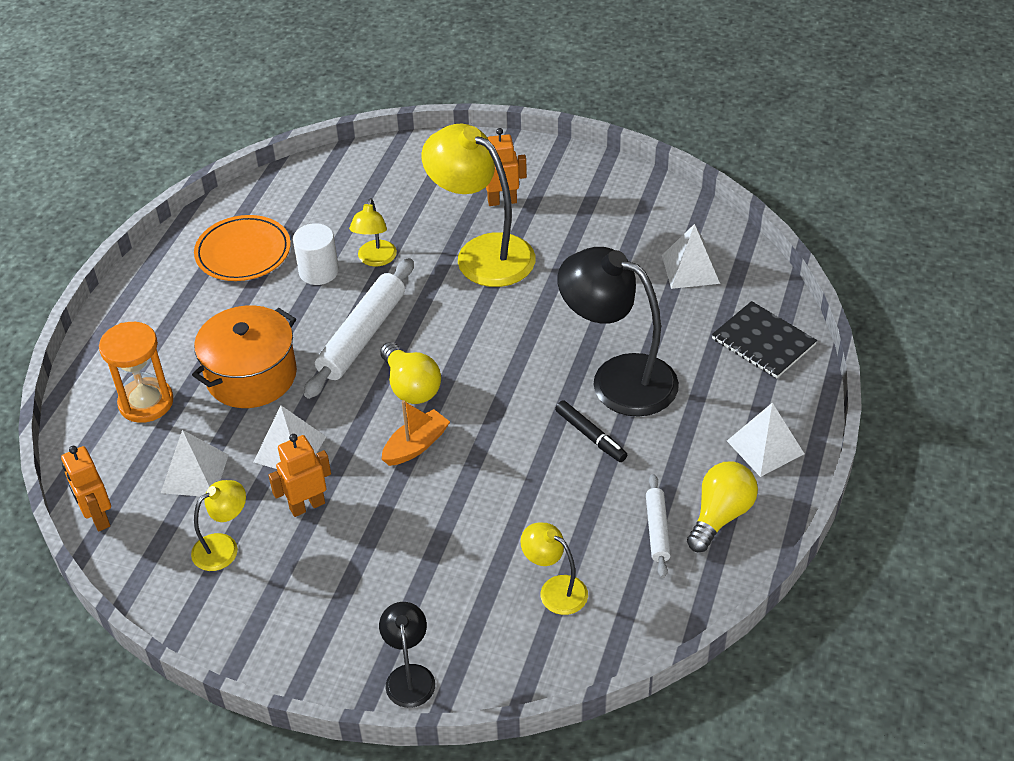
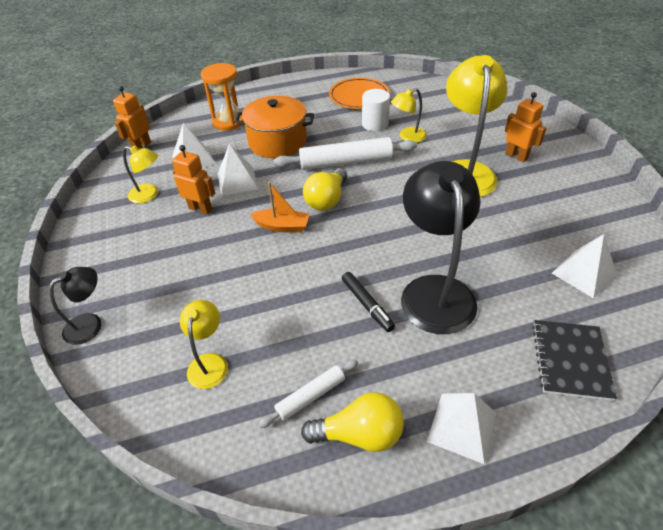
camera: 55 degrees right, 0 degrees up
black marker [555,400,627,462] -> black marker turned 45 degrees counterclockwise [342,272,395,332]

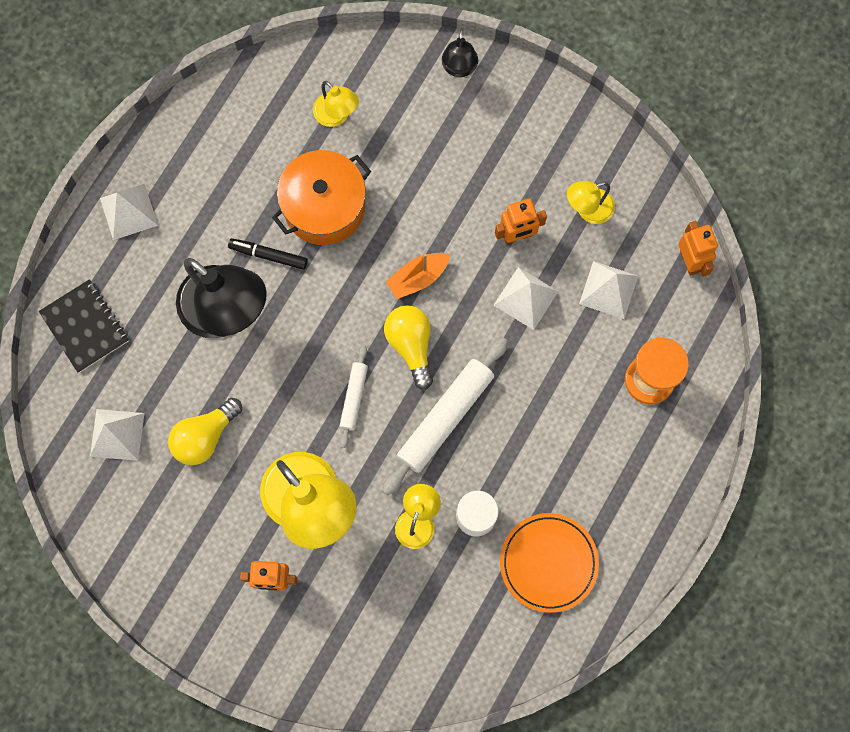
camera: 135 degrees right, 30 degrees up
orange pot [235,96,314,158] -> orange pot moved to [272,150,371,245]
white rolling pin [258,360,358,428] -> white rolling pin moved to [340,345,368,448]
yellow light bulb [301,392,404,452] -> yellow light bulb moved to [168,398,242,465]

